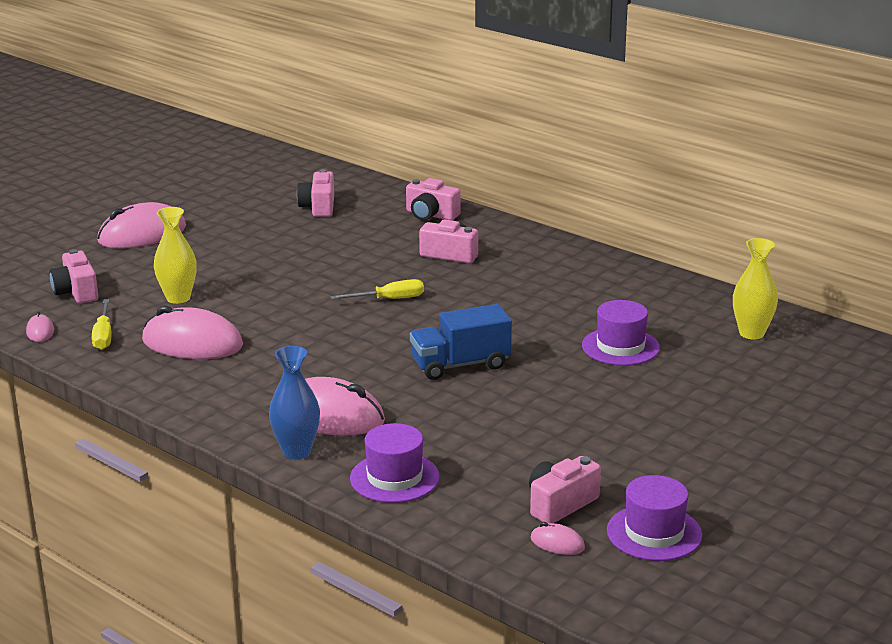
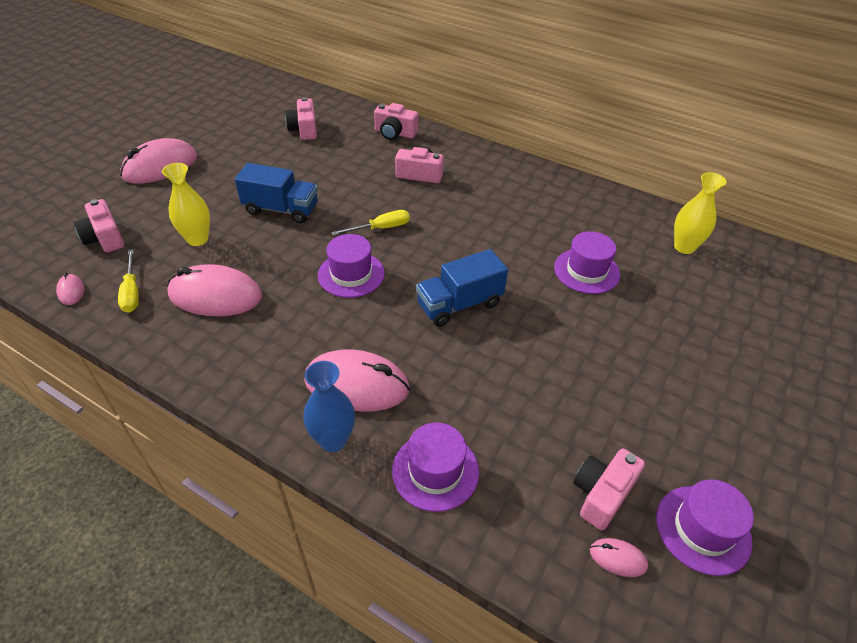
camera: 10 degrees left, 20 degrees up
none -> blue truck [235,163,318,223]
none -> purple hat [318,234,385,298]

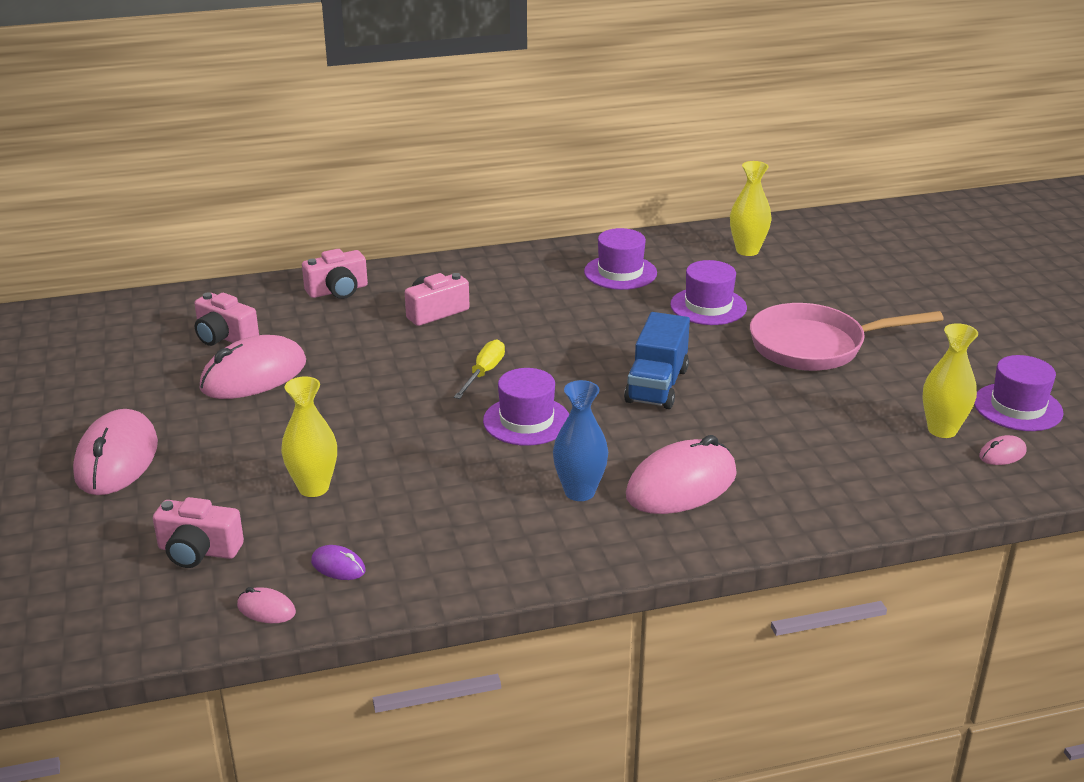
camera: 45 degrees left, 15 degrees down
yellow screwdriver [118,249,139,313] -> purple mouse [311,545,365,580]
pink mouse [167,264,262,316] -> pink mouse moved to [200,335,306,399]
blue truck [235,163,318,223] -> none
blue vase [303,361,355,452] -> blue vase moved to [553,380,608,501]
purple hat [392,423,479,512] -> purple hat moved to [584,228,657,290]
pink camera [573,448,645,531] -> yellow vase [922,323,978,438]
none -> pink pan [750,303,944,371]

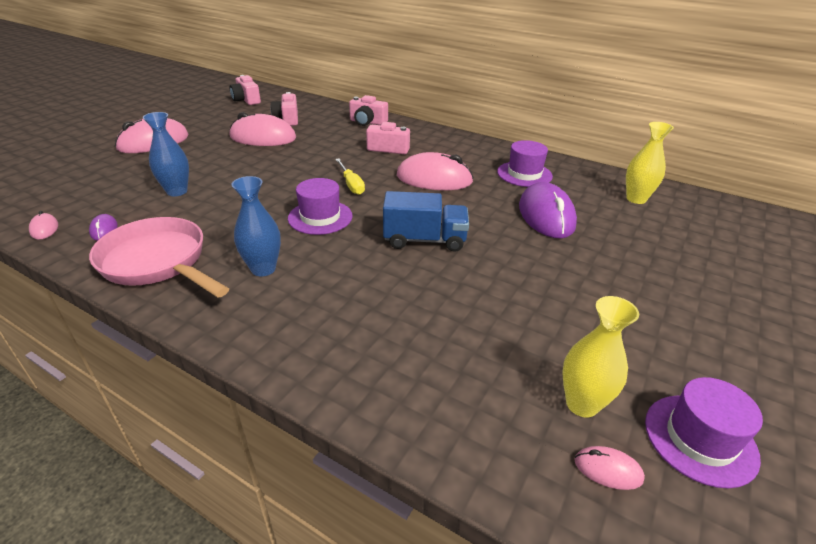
camera: 45 degrees right, 5 degrees up
pink camera [153,497,244,568] -> pink camera moved to [229,75,261,105]
yellow vase [281,376,337,497] -> blue vase [143,112,189,196]
yellow screwdriver [454,339,505,399] -> yellow screwdriver turned 90 degrees clockwise [335,159,365,195]
blue truck [624,312,690,409] -> blue truck turned 150 degrees counterclockwise [383,191,469,252]
pink mouse [626,435,737,514] -> pink mouse moved to [397,152,474,190]
purple hat [670,260,747,325] -> purple mouse [519,182,577,238]
pink pan [750,303,944,371] -> pink pan moved to [89,217,229,298]

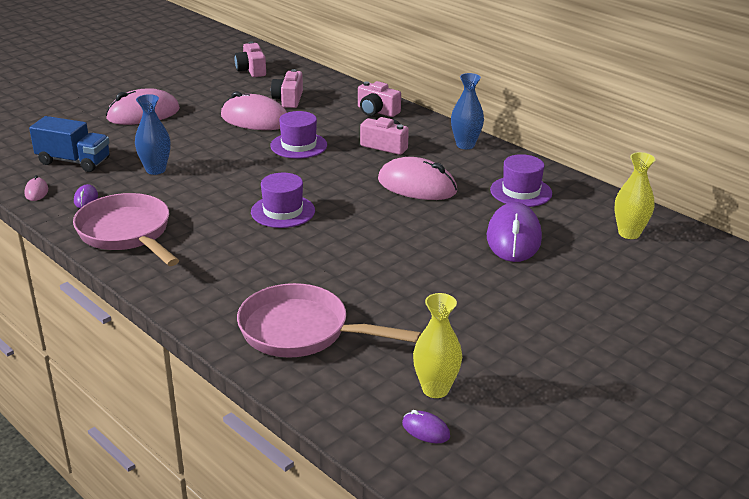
camera: 15 degrees right, 5 degrees down
blue vase [231,176,281,276] -> blue vase moved to [451,73,484,149]
yellow screwdriver [335,159,365,195] -> none
blue truck [383,191,469,252] -> blue truck moved to [29,116,110,172]
pink mouse [575,446,645,490] -> purple mouse [402,410,450,443]
purple hat [645,377,763,488] -> purple hat moved to [270,111,327,159]
none -> pink pan [237,283,421,357]

